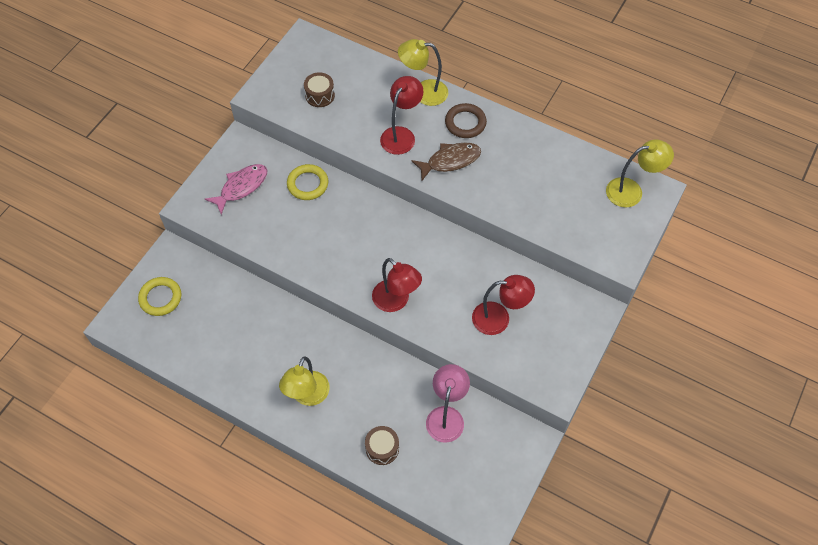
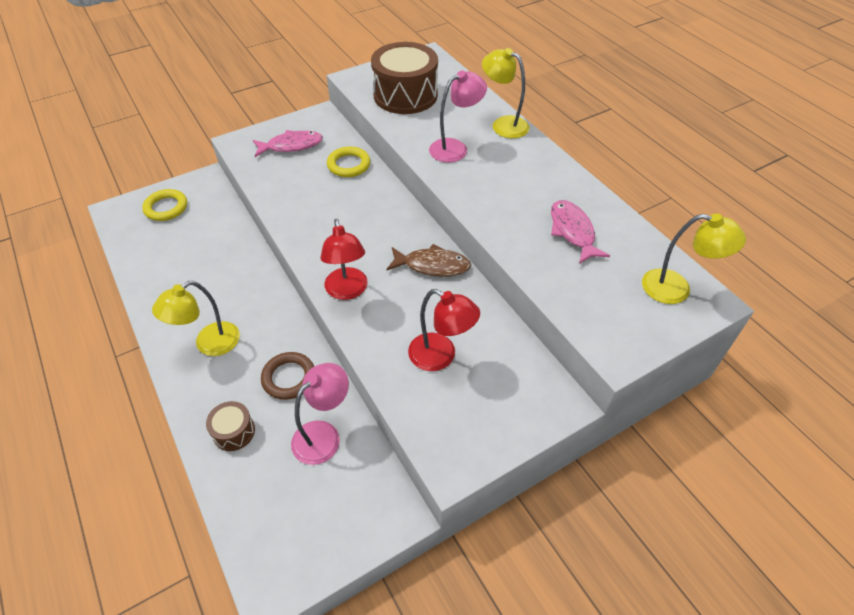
camera: 30 degrees right, 10 degrees down
brown drum [304,72,335,107] -> brown drum [371,42,438,114], size x2.13
red lamp [380,76,424,155] -> pink lamp [429,70,487,163]
brown fish [411,143,481,180] -> brown fish moved to [386,244,471,277]
brown ring [445,103,487,138] -> brown ring moved to [261,352,314,400]
none -> pink fish [551,200,610,264]

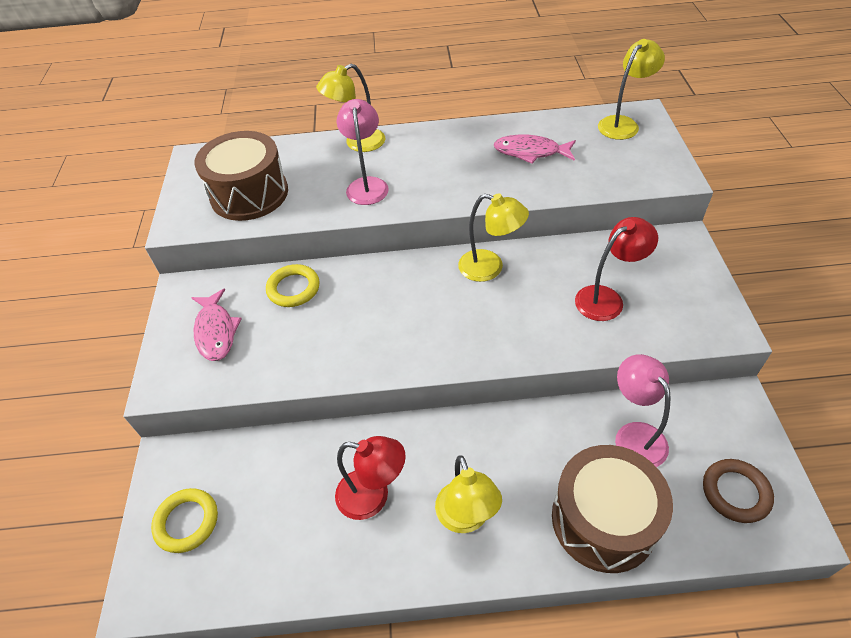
camera: 60 degrees left, 0 degrees up
brown drum [206,401,255,451] -> brown drum [552,445,673,573], size x2.13
pink fish [253,130,323,157] -> pink fish turned 150 degrees clockwise [191,288,242,361]
brown ring [261,352,314,400] -> brown ring moved to [703,459,774,523]
red lamp [320,219,368,300] -> red lamp moved to [335,436,406,520]
brown fish [386,244,471,277] -> yellow lamp [458,193,529,282]

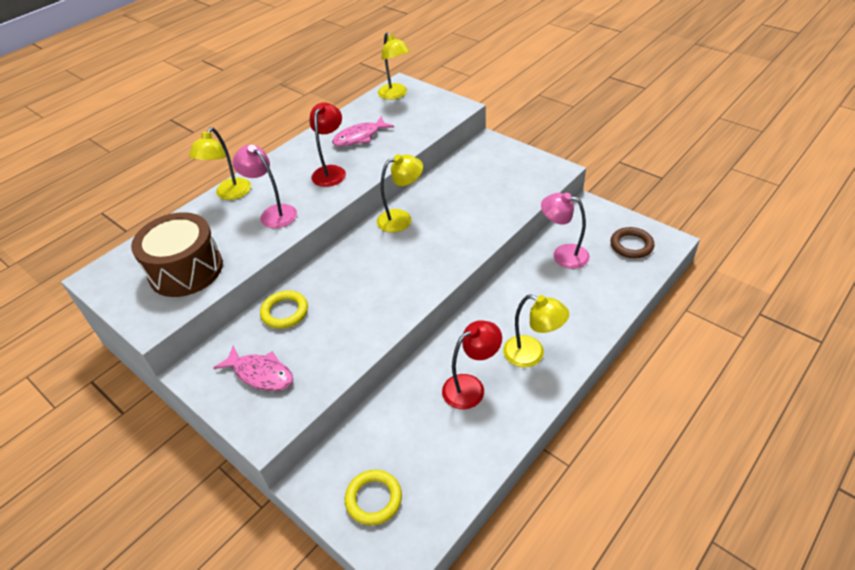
camera: 45 degrees left, 5 degrees down
brown drum [552,445,673,573] -> none
red lamp [575,217,658,321] -> red lamp moved to [309,102,346,187]
yellow lamp [598,39,665,140] -> yellow lamp turned 150 degrees clockwise [378,32,410,100]

